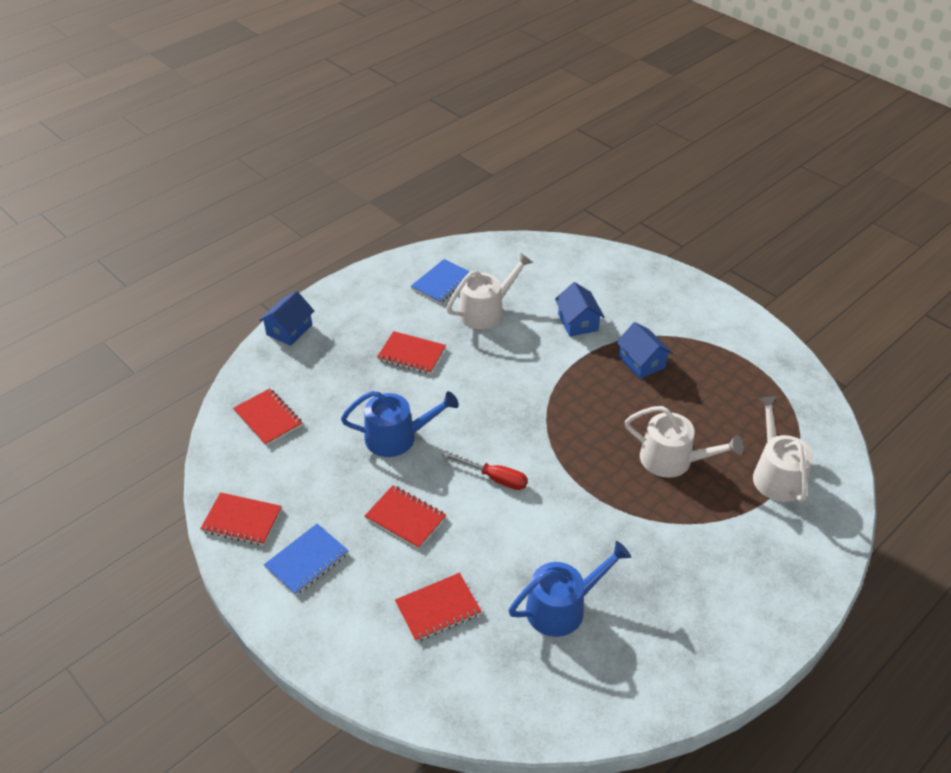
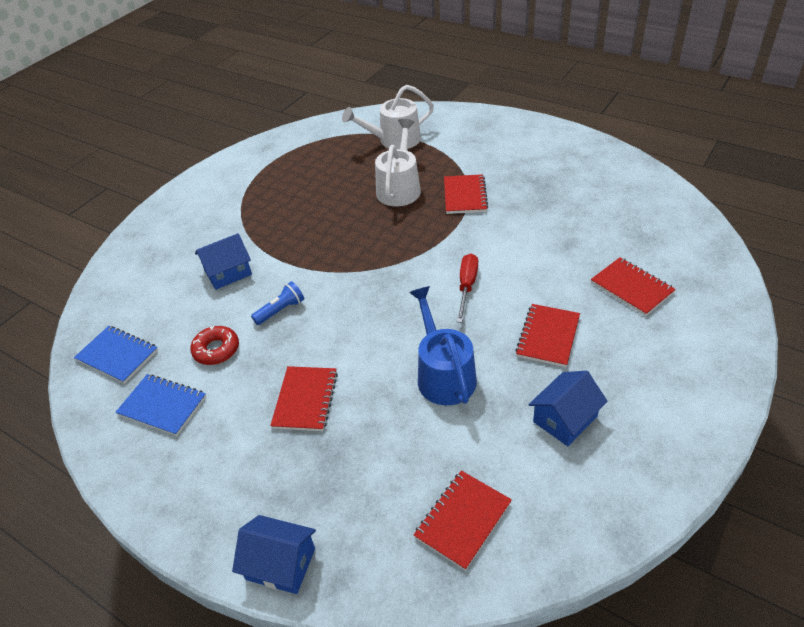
camera: 100 degrees left, 0 degrees up
red notebook [200,492,282,545] -> red notebook moved to [444,174,488,214]
blue notebook [264,524,349,596] -> blue notebook moved to [74,326,158,384]
white watering can [446,252,533,329] -> red donut [190,326,239,365]
blue watering can [508,541,631,637] -> none
blue house [616,322,673,379] -> blue house moved to [528,371,608,446]
none -> blue flashlight [251,281,304,325]

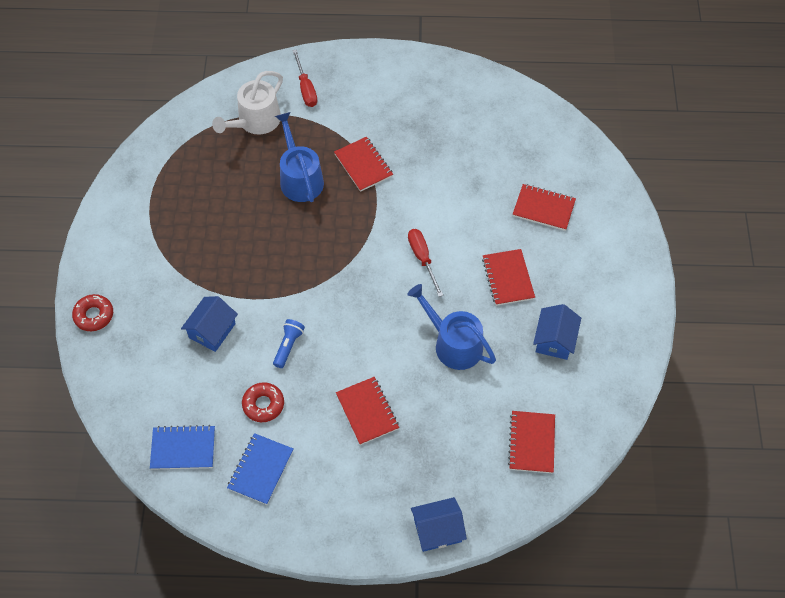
camera: 35 degrees left, 15 degrees up
blue notebook [115,374,206,436] -> blue notebook turned 60 degrees counterclockwise [227,433,293,505]
white watering can [375,119,421,206] -> blue watering can [275,112,324,202]
none -> red donut [72,294,113,331]
none -> red screwdriver [292,49,317,107]

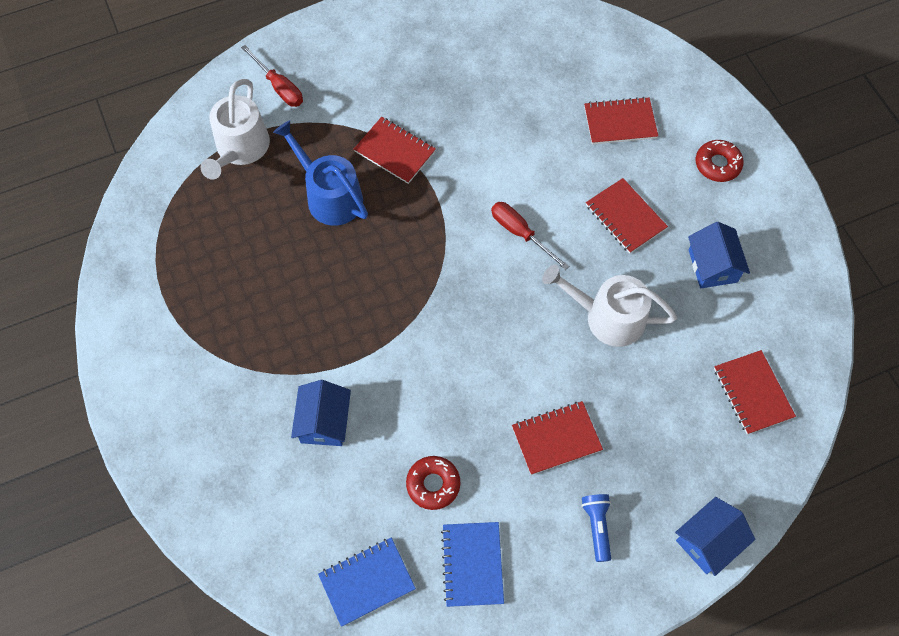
camera: 25 degrees left, 5 degrees up
red donut [72,294,113,331] -> red donut moved to [696,140,744,182]
blue flashlight [273,319,305,368] -> blue flashlight moved to [581,494,611,562]
red notebook [336,377,399,445] -> red notebook turned 60 degrees counterclockwise [512,401,603,475]
blue watering can [407,284,496,370] -> white watering can [542,264,677,347]

